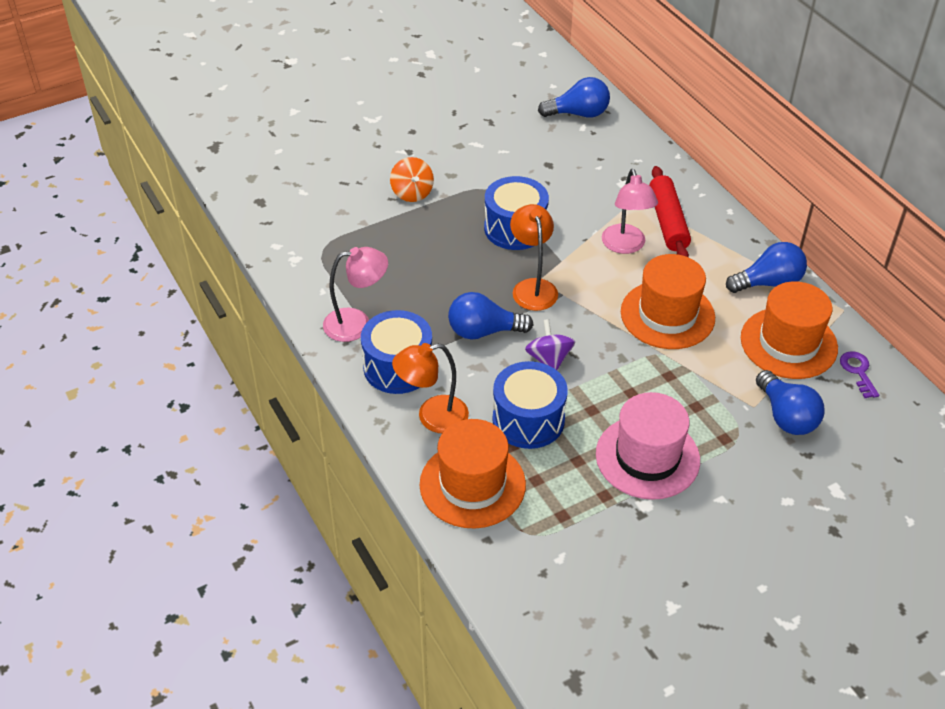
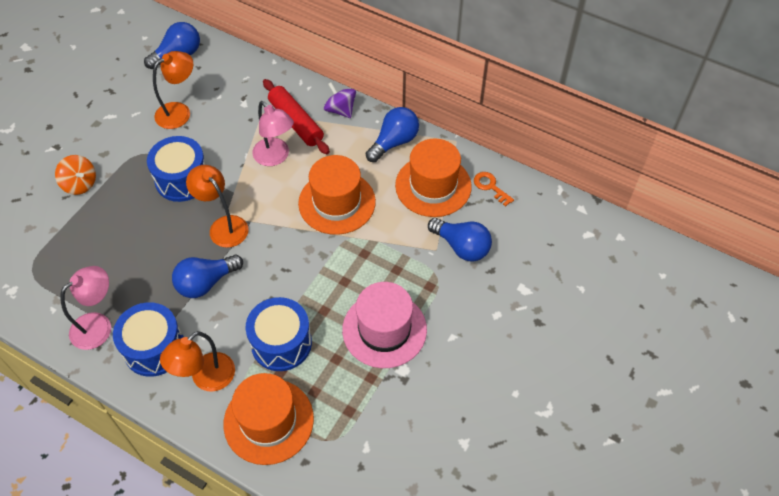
camera: 30 degrees left, 10 degrees up
purple spinning top [525,319,575,370] -> purple spinning top moved to [324,82,356,118]
purple key [840,351,879,398] -> orange key [474,172,514,206]
none -> orange lamp [153,51,193,129]

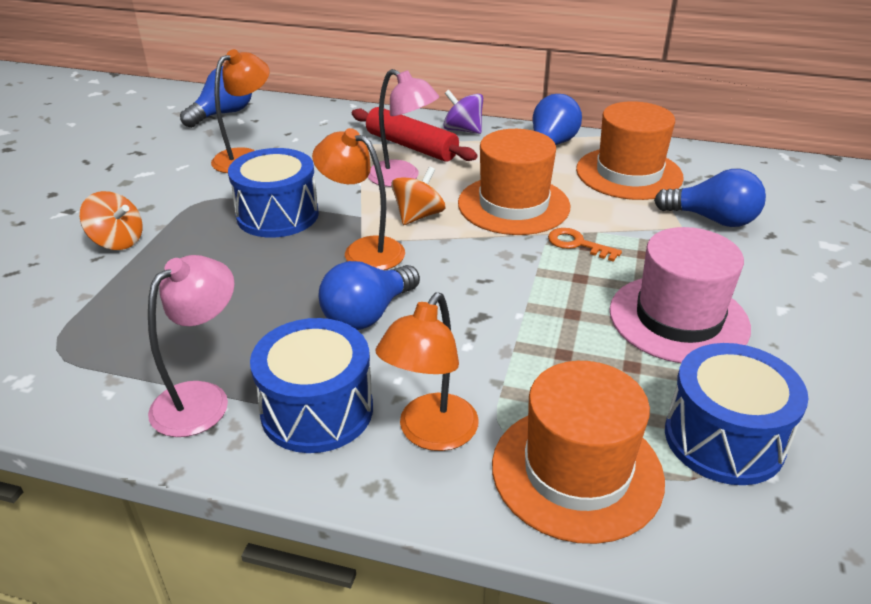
camera: 15 degrees left, 20 degrees down
blue drum [246,297,312,371] -> blue drum moved to [665,343,808,485]
orange key [474,172,514,206] -> orange key moved to [548,228,622,262]
none -> orange spinning top [391,166,445,225]

